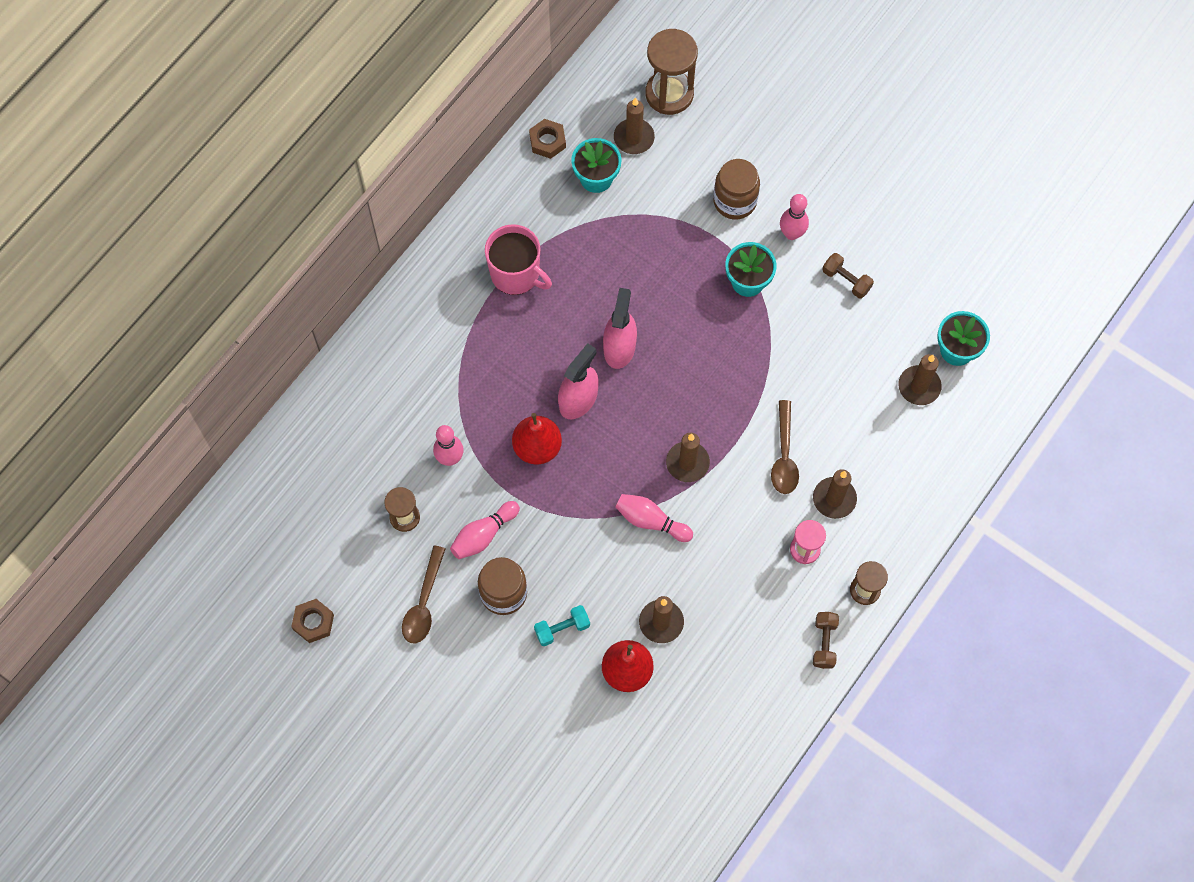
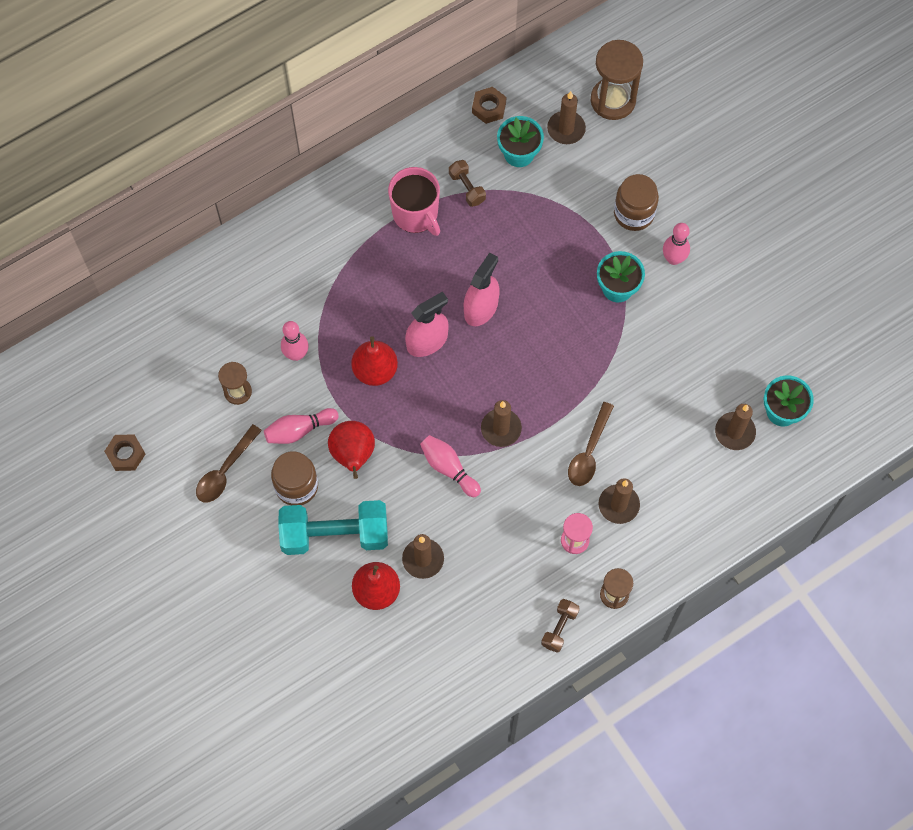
camera: 20 degrees right, 0 degrees up
turquoise dumbbell [534,605,590,646] -> turquoise dumbbell [278,500,388,555], size x2.15
brown dumbbell [822,253,874,299] -> brown dumbbell moved to [449,160,486,207]
none -> red pear [328,421,375,479]

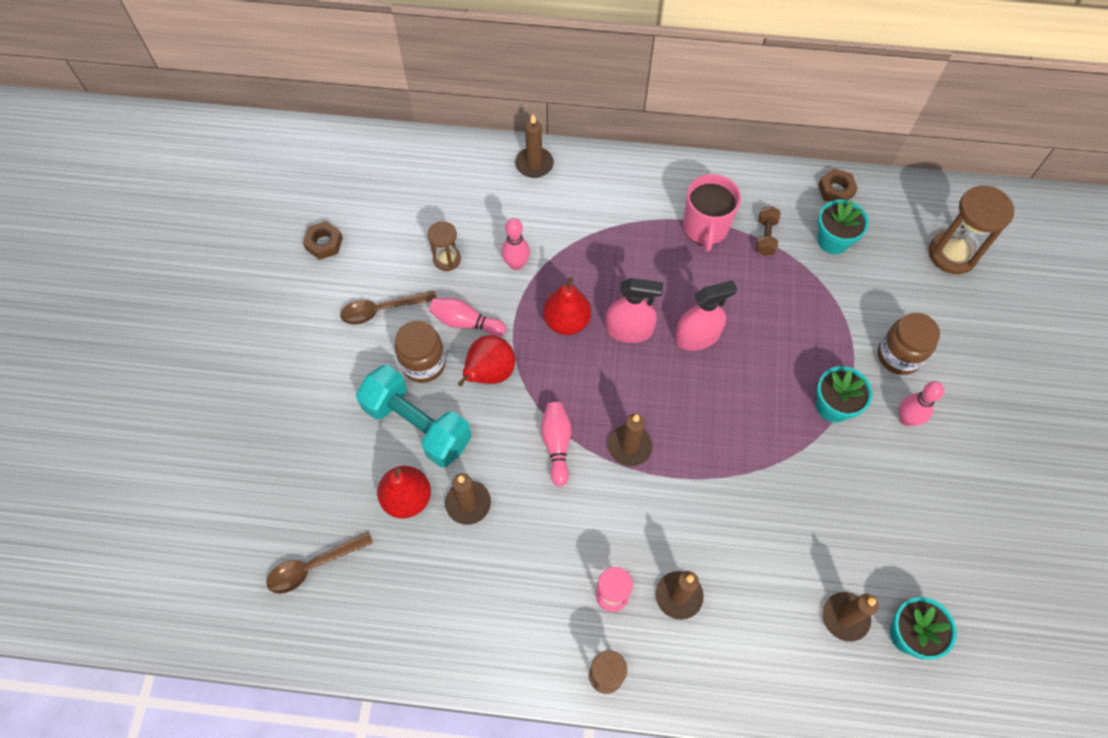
camera: 40 degrees right, 5 degrees down
brown dumbbell [541,599,580,653] -> none
brown candle [547,91,586,144] -> brown candle moved to [515,114,554,178]
brown spoon [568,402,614,486] -> brown spoon moved to [266,531,373,594]

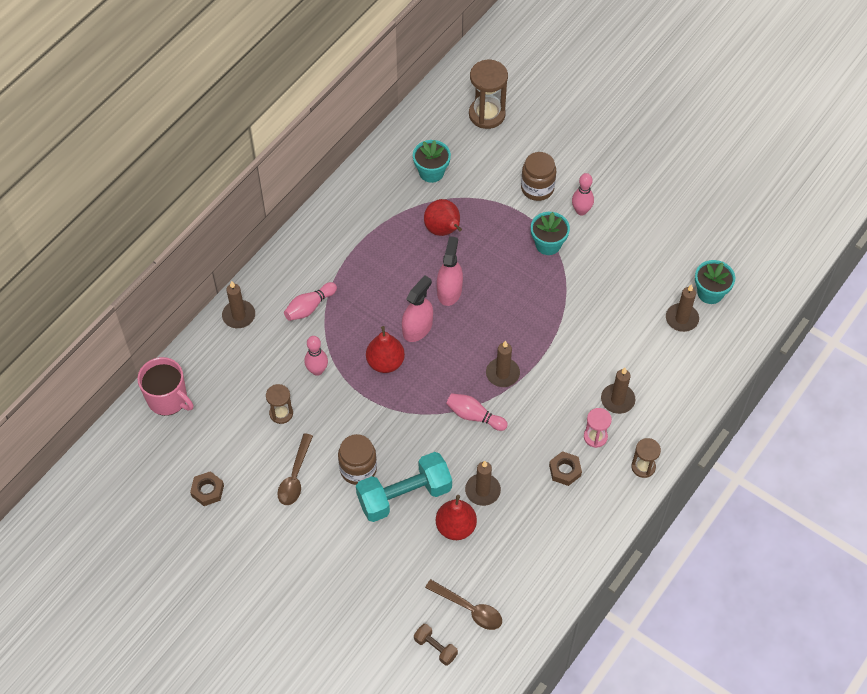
camera: 60 degrees left, 5 degrees down
brown spoon [266,531,373,594] -> brown spoon turned 60 degrees counterclockwise [425,579,502,630]
pink bowling pin [429,298,506,336] -> pink bowling pin moved to [284,282,337,321]
red pear [458,335,515,386] -> red pear moved to [424,199,462,236]
pink mug [683,174,741,252] -> pink mug moved to [137,357,193,416]
brown dumbbell [756,206,781,256] -> brown dumbbell moved to [414,624,458,666]
brown nut [818,169,858,202] -> brown nut moved to [549,451,582,486]

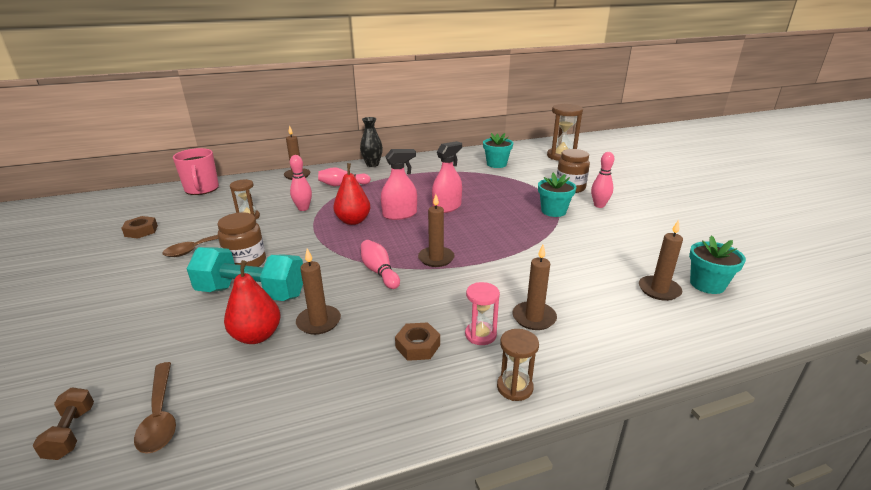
camera: 35 degrees right, 30 degrees down
red pear [424,199,462,236] -> none
none -> black vase [360,117,383,167]

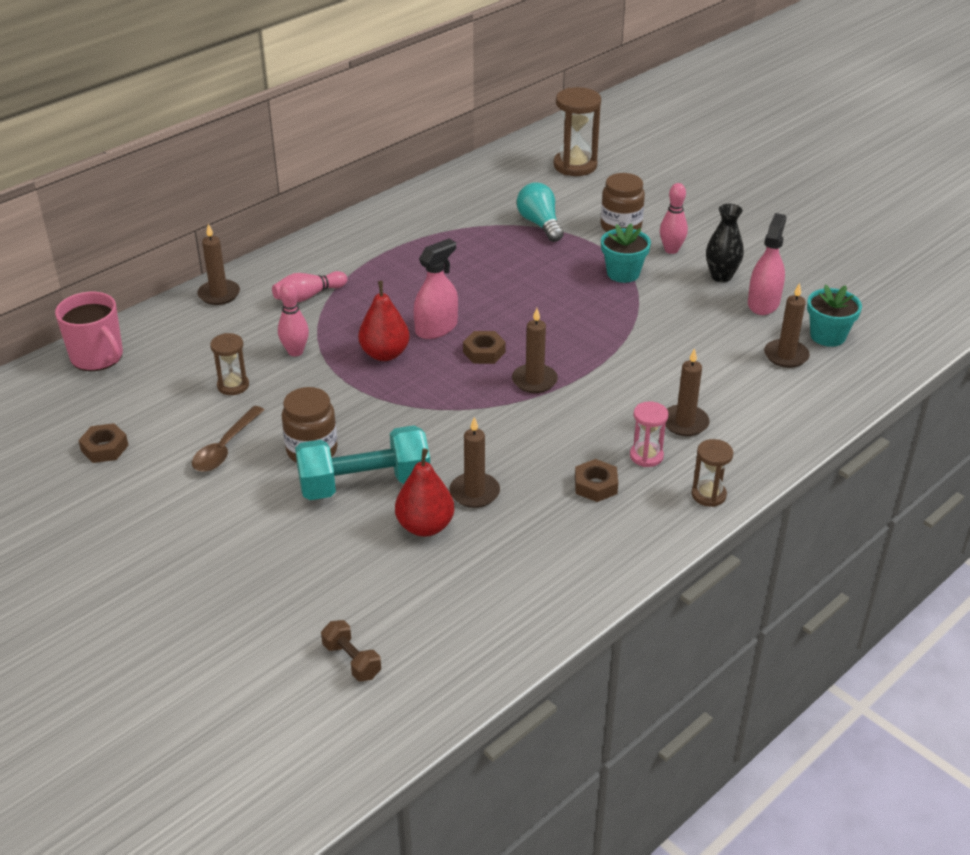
camera: 25 degrees left, 10 degrees up
brown spoon [134,362,176,454] -> none
black vase [360,117,383,167] -> black vase moved to [706,204,744,282]
pink bowling pin [361,240,400,289] -> none
pink spray bottle [432,141,462,213] -> pink spray bottle moved to [748,213,787,315]
turquoise flower pot [483,133,513,168] -> none
none -> brown nut [463,331,506,364]
none -> turquoise light bulb [517,182,564,242]

